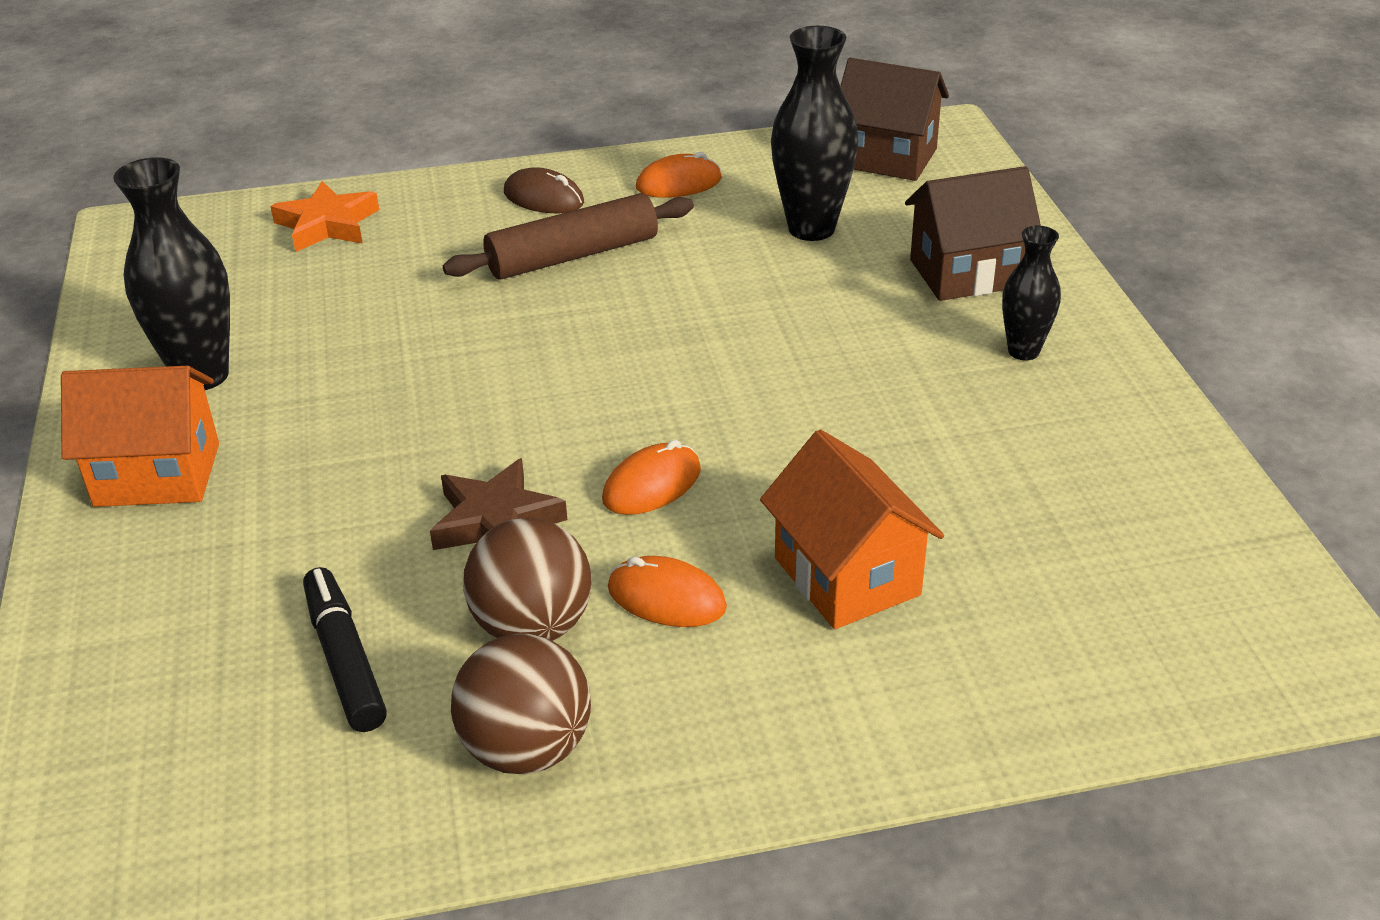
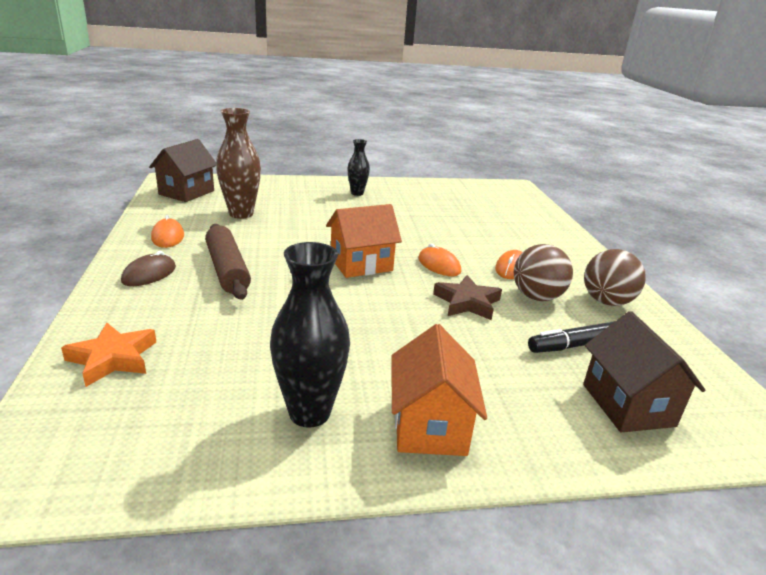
camera: 90 degrees left, 10 degrees down
orange house [760,429,944,629] -> orange house moved to [326,204,402,278]
black vase [771,26,858,241] -> brown vase [216,108,261,219]
brown house [905,166,1041,301] -> brown house moved to [583,311,705,433]

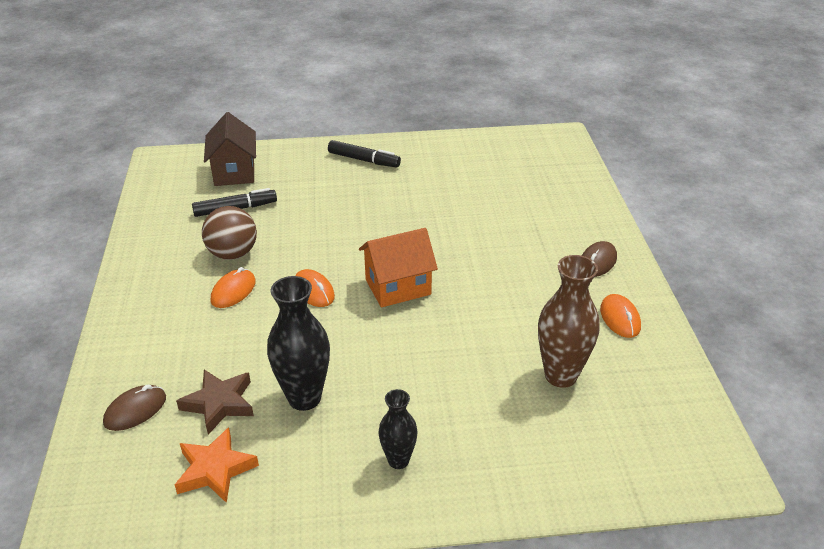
camera: 175 degrees left, 10 degrees up
orange star [61,323,156,387] -> orange star moved to [175,427,259,503]
brown house [149,139,216,202] -> none
brown rolling pin [205,224,251,300] -> none
black vase [270,242,350,428] -> black vase moved to [267,276,330,411]
orange house [391,324,487,456] -> black marker [328,140,401,168]
brown star [433,275,502,320] -> brown star moved to [176,370,254,435]
brown ball [584,249,646,306] -> none
none -> brown mouse [103,385,166,431]

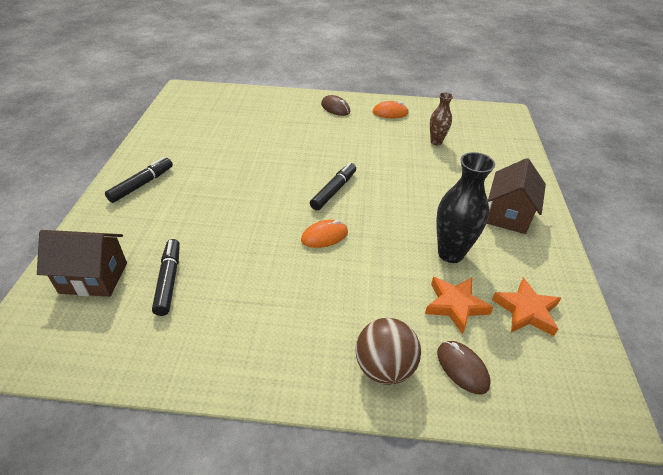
camera: 80 degrees left, 5 degrees up
brown star [176,370,254,435] -> orange star [425,277,494,335]
brown ball [202,206,257,260] -> brown ball moved to [356,318,421,385]
orange mouse [211,267,256,308] -> none
orange house [359,228,438,307] -> black marker [310,162,356,210]
black vase [378,389,418,469] -> brown house [487,158,546,234]
brown vase [538,255,600,388] -> brown vase [430,92,453,145], size x0.59

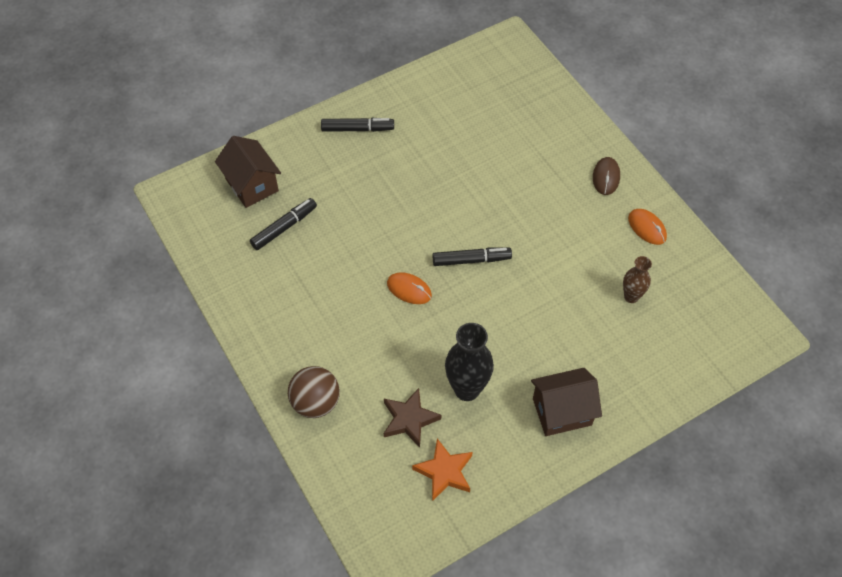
camera: 55 degrees right, 15 degrees up
orange star [425,277,494,335] -> brown star [384,388,441,448]
brown mouse [437,341,491,394] -> none

